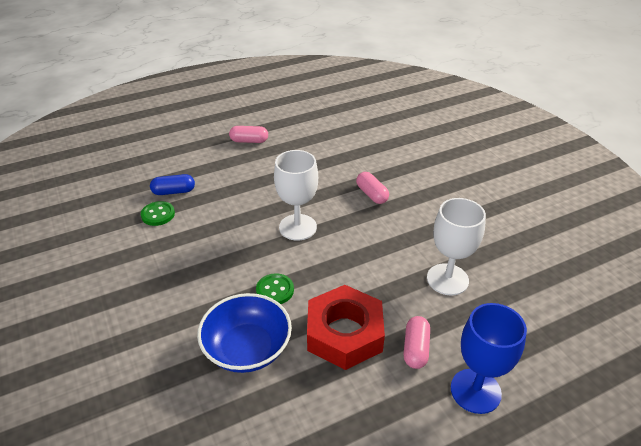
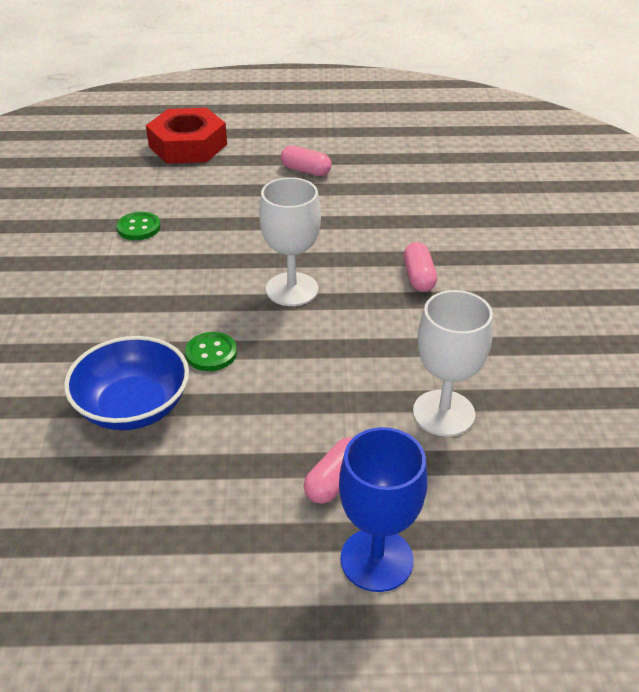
camera: 25 degrees right, 0 degrees up
blue capsule [150,174,195,195] -> none
red nut [307,285,385,370] -> red nut moved to [146,108,227,164]

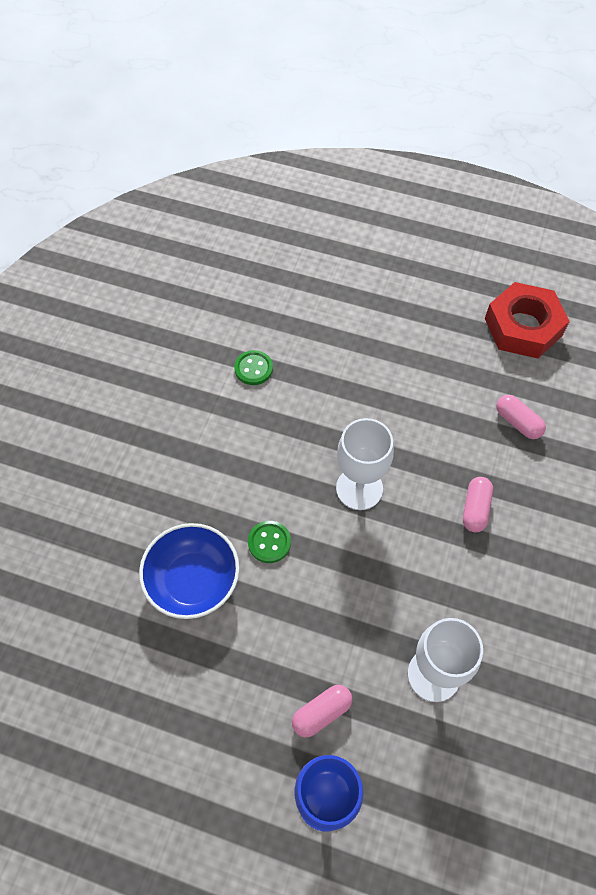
camera: 20 degrees right, 20 degrees up
red nut [146,108,227,164] -> red nut moved to [485,282,570,359]
pink capsule [281,145,331,176] -> pink capsule moved to [496,395,546,439]

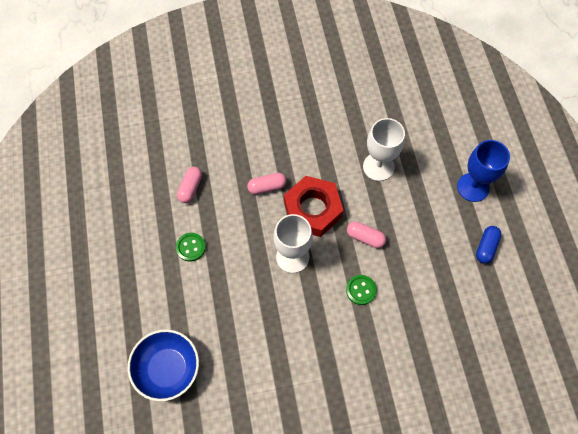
camera: 120 degrees left, 5 degrees up
blue bowl [139,523,239,619] -> blue bowl moved to [127,329,199,401]
green button [234,350,273,385] -> green button moved to [176,233,206,262]
pink capsule [292,685,352,738] -> pink capsule moved to [347,221,386,248]
red nut [485,282,570,359] -> red nut moved to [284,176,343,237]
none -> blue capsule [476,226,502,264]

